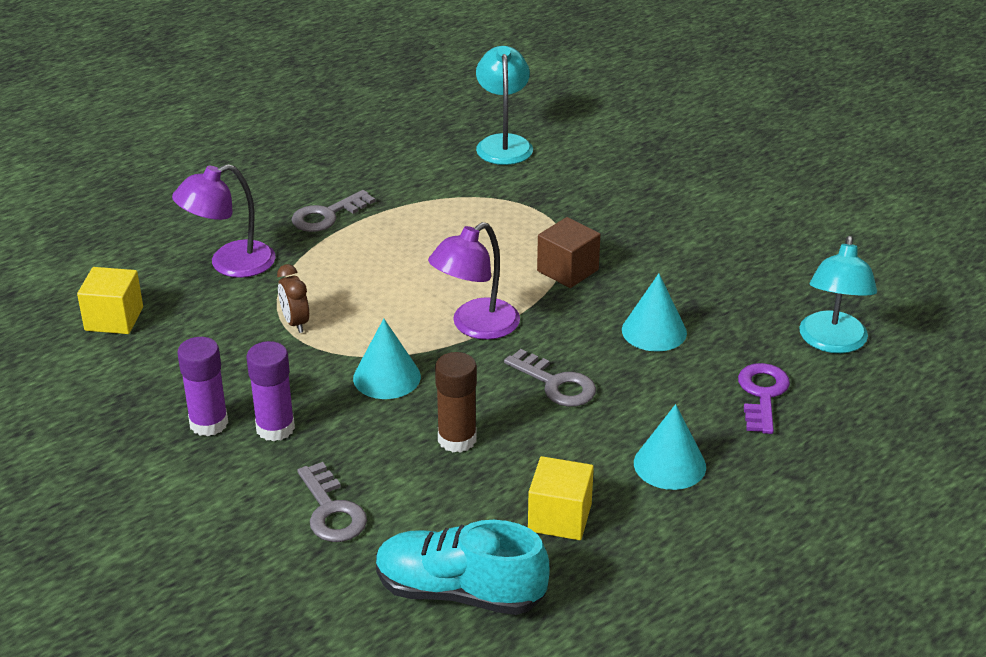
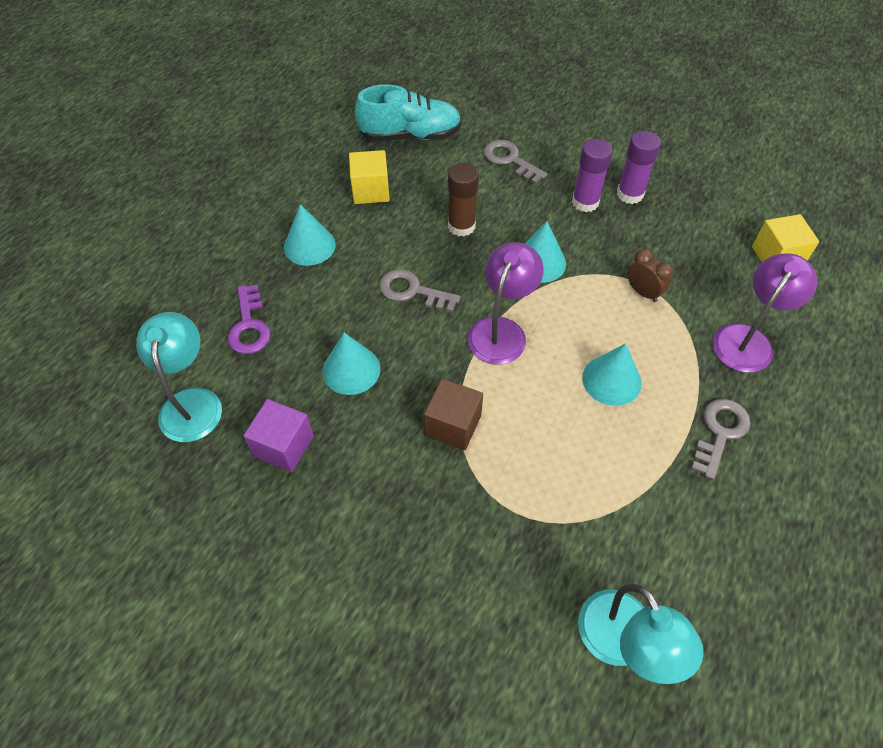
camera: 160 degrees right, 20 degrees up
none -> purple cube [243,399,314,472]
none -> turquoise cone [582,343,641,406]

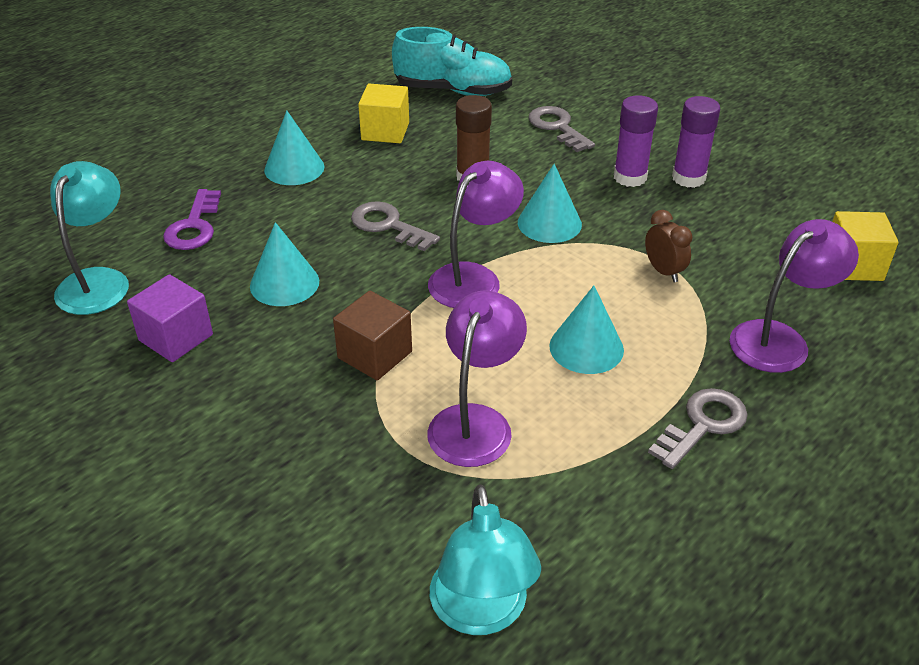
camera: 15 degrees right, 15 degrees down
none -> purple lamp [427,290,527,467]

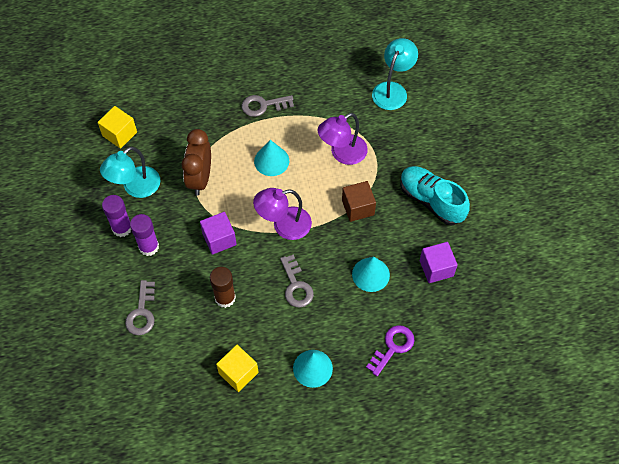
camera: 145 degrees left, 20 degrees up
turquoise lamp [50,161,129,315] -> turquoise lamp moved to [100,147,160,198]
turquoise shoe [392,27,512,96] -> turquoise shoe moved to [400,166,470,225]
turquoise cone [518,164,582,243] -> purple cube [200,212,237,255]
brown clock [645,210,693,282] -> brown clock [181,129,211,196], size x1.81
purple lamp [730,219,859,373] -> none

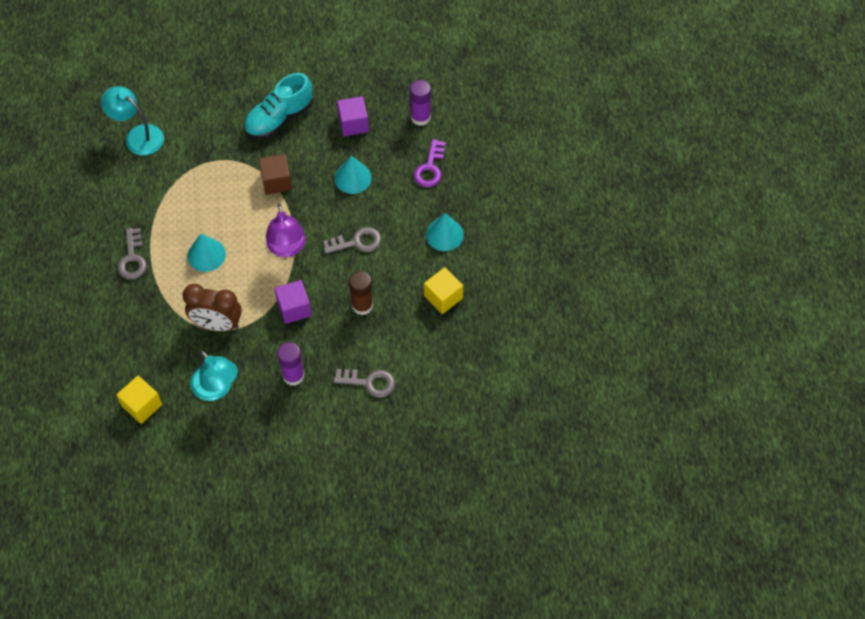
camera: 85 degrees left, 0 degrees up
purple glue stick [102,195,131,237] -> purple glue stick moved to [410,80,431,126]
purple lamp [317,113,368,165] -> none
purple key [366,325,415,376] -> purple key turned 120 degrees counterclockwise [414,139,445,187]

